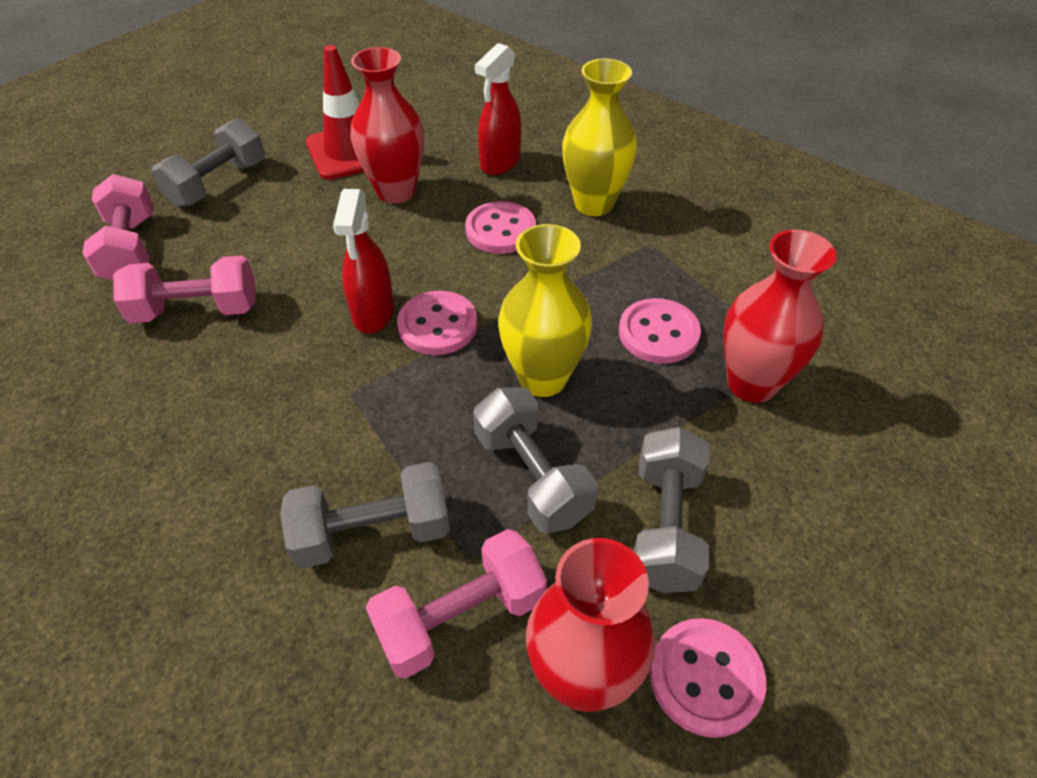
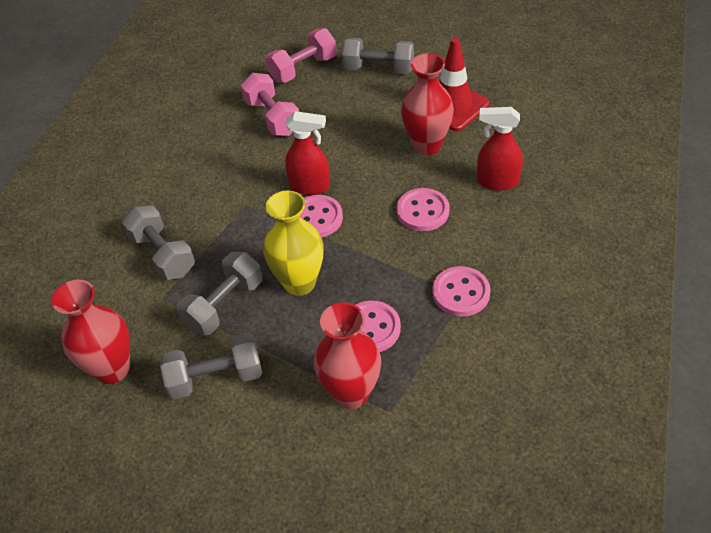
camera: 70 degrees right, 0 degrees up
red spray bottle [333,189,394,334] -> red spray bottle turned 150 degrees counterclockwise [285,111,330,195]
pink dumbbell [366,529,547,679] -> none
yellow vase [562,59,637,216] -> none
pink button [650,618,766,738] -> pink button moved to [432,266,491,316]

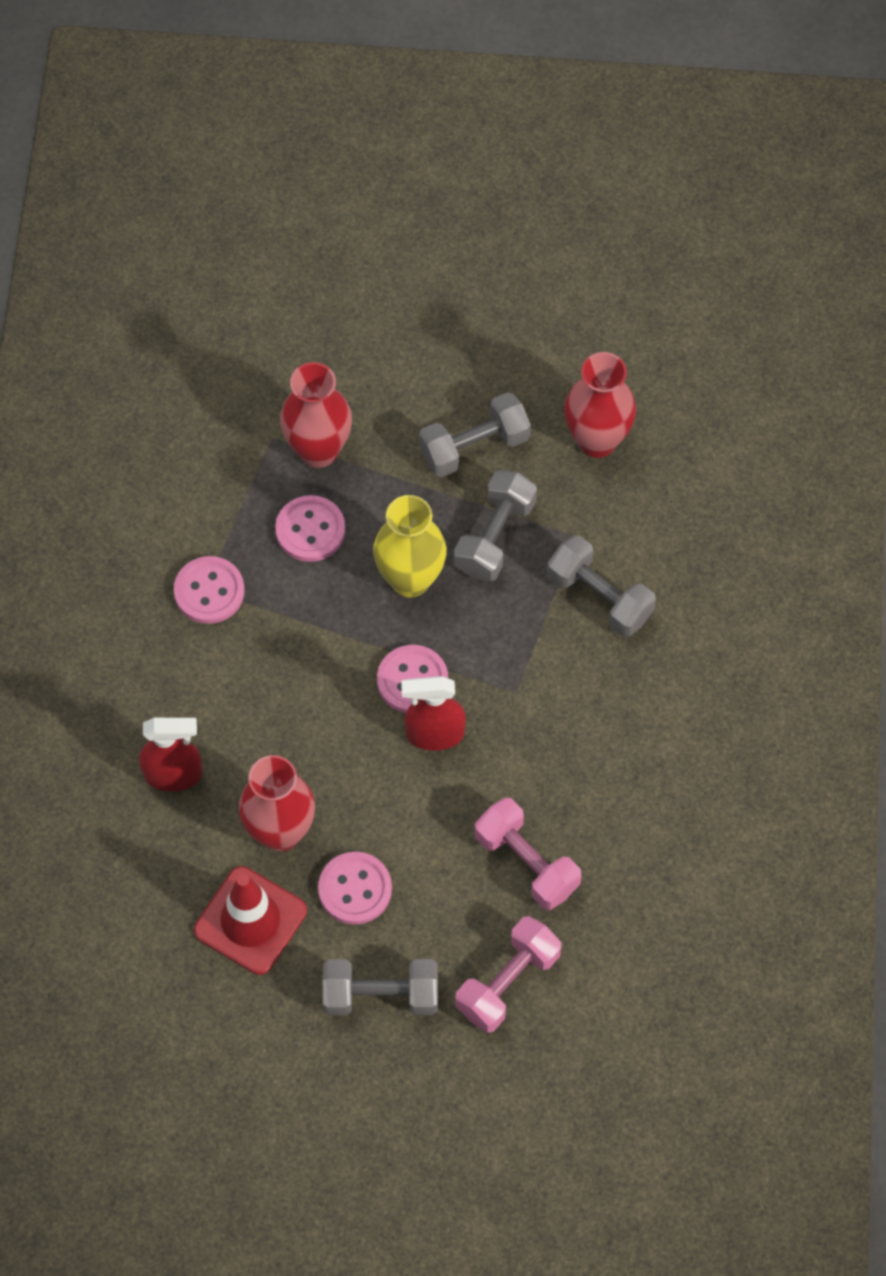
camera: 165 degrees right, 15 degrees up
pink button [397,188,449,231] -> pink button moved to [318,852,392,924]

